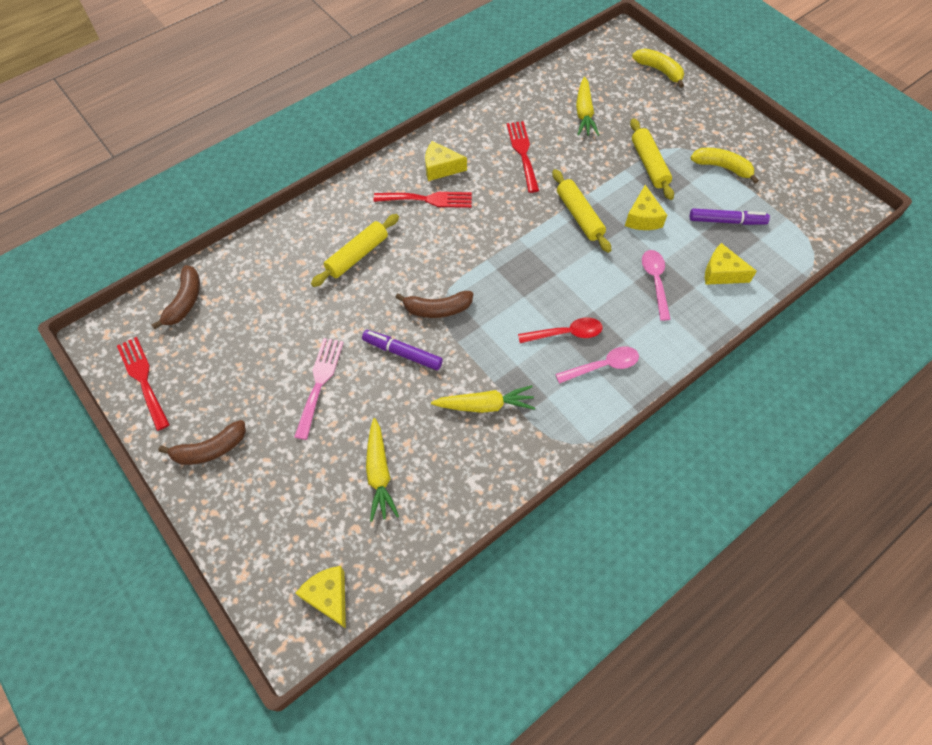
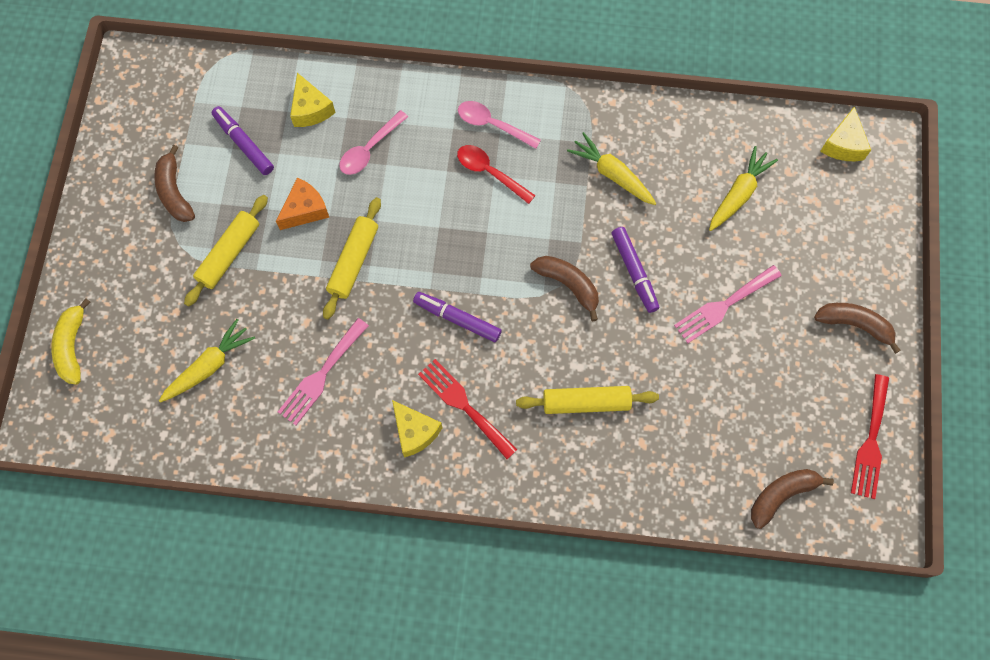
camera: 135 degrees left, 10 degrees up
red fork [507,121,539,193] -> pink fork [278,318,369,425]
yellow cheese [625,185,667,230] -> orange cheese [276,177,329,230]
yellow banana [690,148,759,184] -> brown banana [154,145,195,222]
none -> purple marker [413,292,502,342]

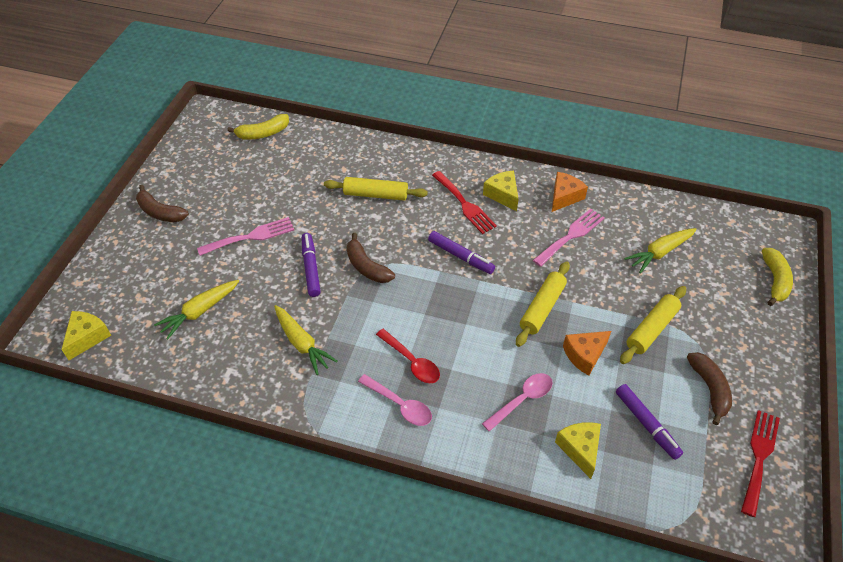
camera: 170 degrees left, 20 degrees down
brown banana [751,469,834,529] -> yellow banana [227,114,289,140]
red fork [851,374,889,499] -> red fork moved to [741,410,780,517]
none -> orange cheese [552,172,588,212]

